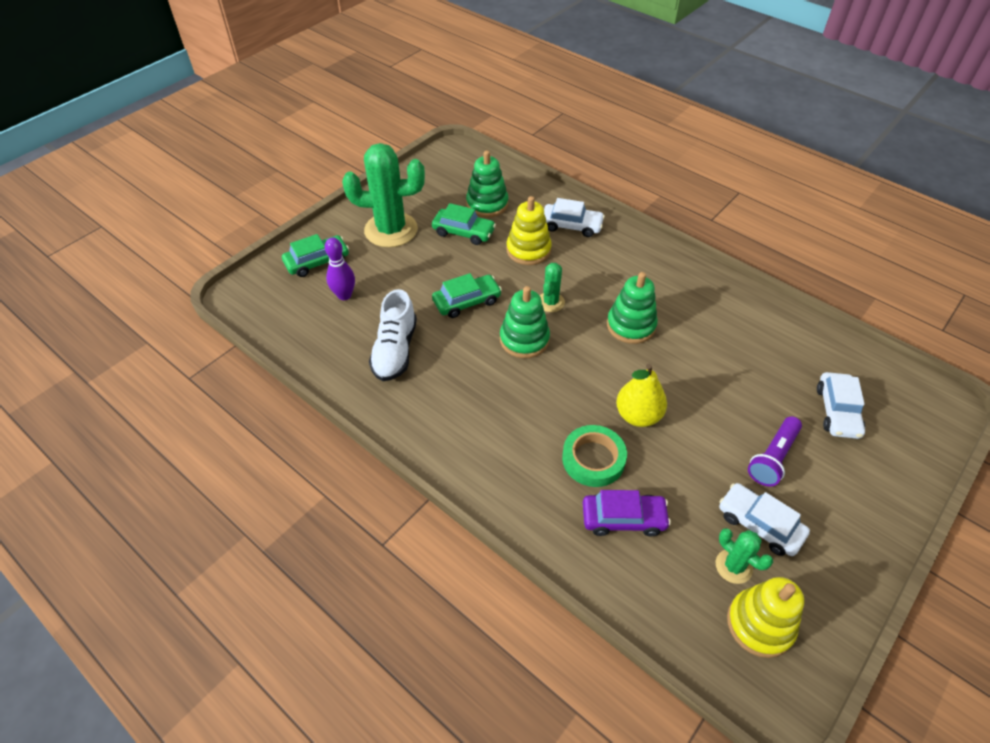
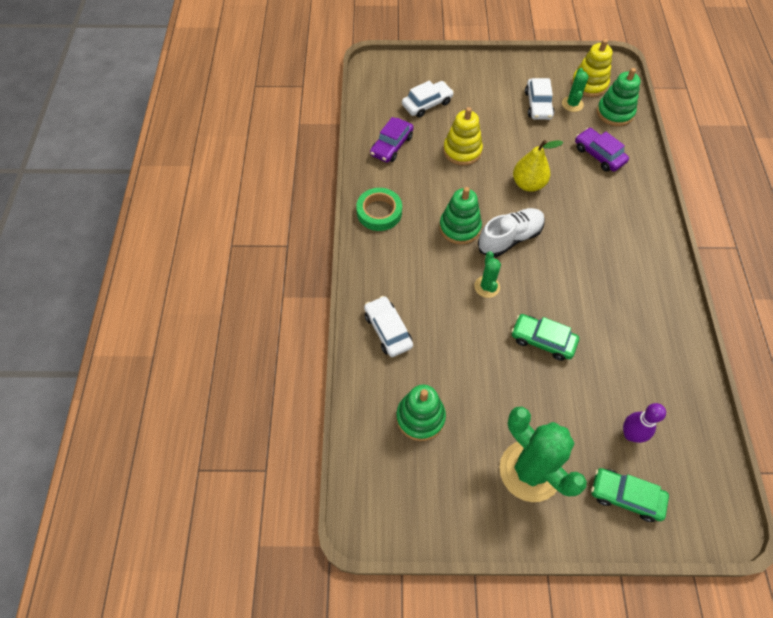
camera: 130 degrees left, 10 degrees up
white shoe [369,289,417,381] -> white shoe moved to [478,208,545,257]
green car [432,203,496,245] -> none
green stacking toy [500,286,550,358] -> green stacking toy moved to [597,68,640,126]
yellow stacking toy [506,196,552,265] -> yellow stacking toy moved to [443,107,483,165]
green cactus [540,263,565,312] -> green cactus turned 75 degrees counterclockwise [474,251,501,298]
green tape [562,425,627,487] -> green tape moved to [356,188,402,231]
purple flashlight [748,416,802,487] -> none
none -> purple car [370,117,414,163]

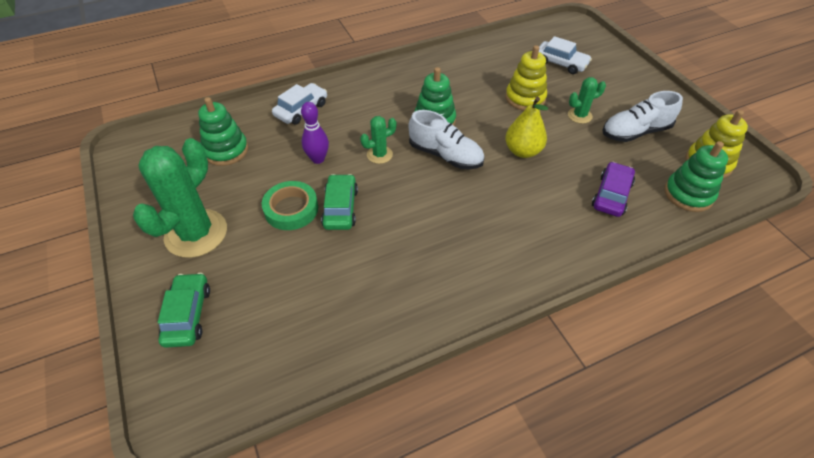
camera: 65 degrees right, 10 degrees down
green tape [356,188,402,231] -> green tape moved to [262,181,318,230]
purple car [370,117,414,163] -> none
white car [525,78,554,120] -> white shoe [602,91,683,142]
green cactus [562,68,589,112] -> green cactus moved to [568,77,606,124]
purple bowling pin [623,403,666,443] -> purple bowling pin moved to [301,102,329,164]

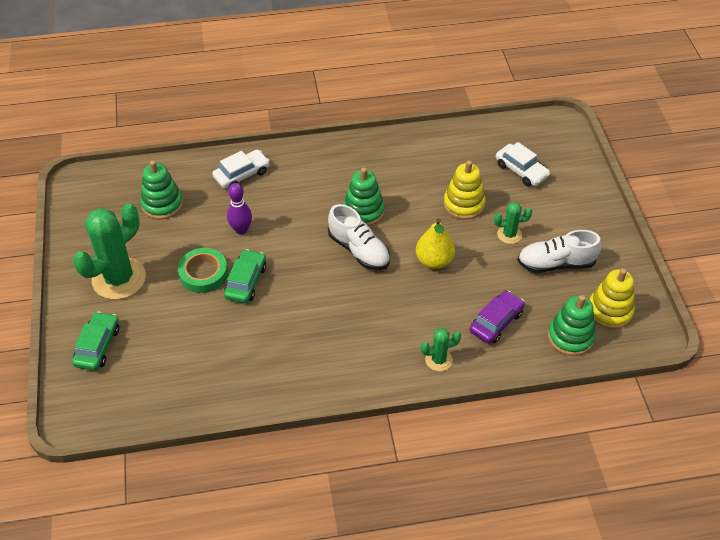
camera: 15 degrees right, 0 degrees up
green cactus [360,116,396,164] -> green cactus moved to [421,328,461,371]

